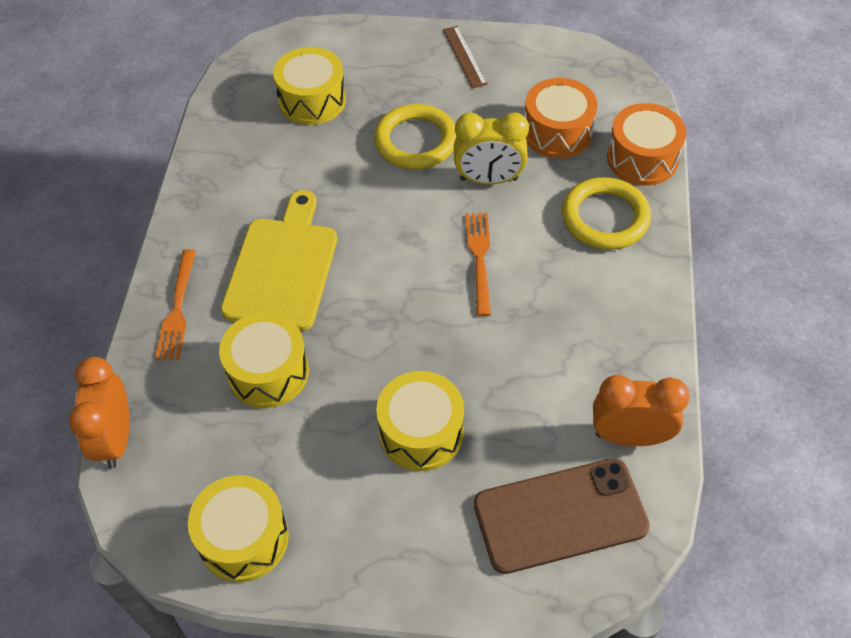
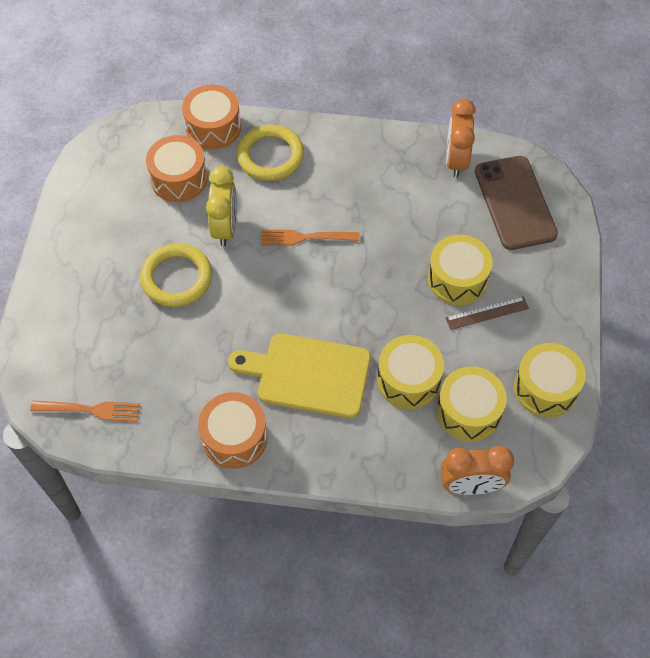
camera: 90 degrees left, 5 degrees up
orange fork [155,249,196,360] -> orange fork moved to [30,401,140,422]
yellow drum [273,47,346,125] -> yellow drum moved to [437,366,507,442]
brown ruler [443,26,488,88] -> brown ruler moved to [445,296,529,330]
none -> orange drum [198,392,267,469]

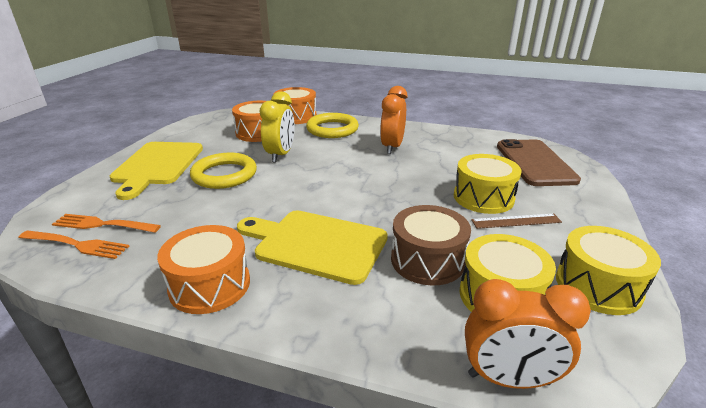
camera: 10 degrees right, 30 degrees down
orange fork [261,230,360,245] -> orange fork moved to [52,214,161,233]
yellow drum [377,335,444,409] -> brown drum [391,205,471,285]
orange clock [446,99,476,178] -> orange clock moved to [380,86,407,154]
none -> yellow cutting board [110,142,203,200]

